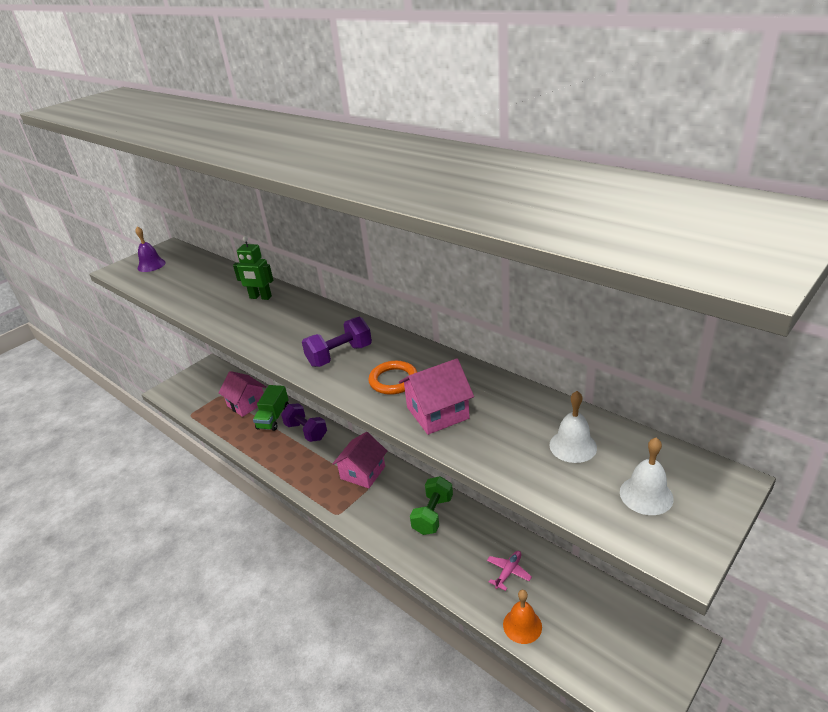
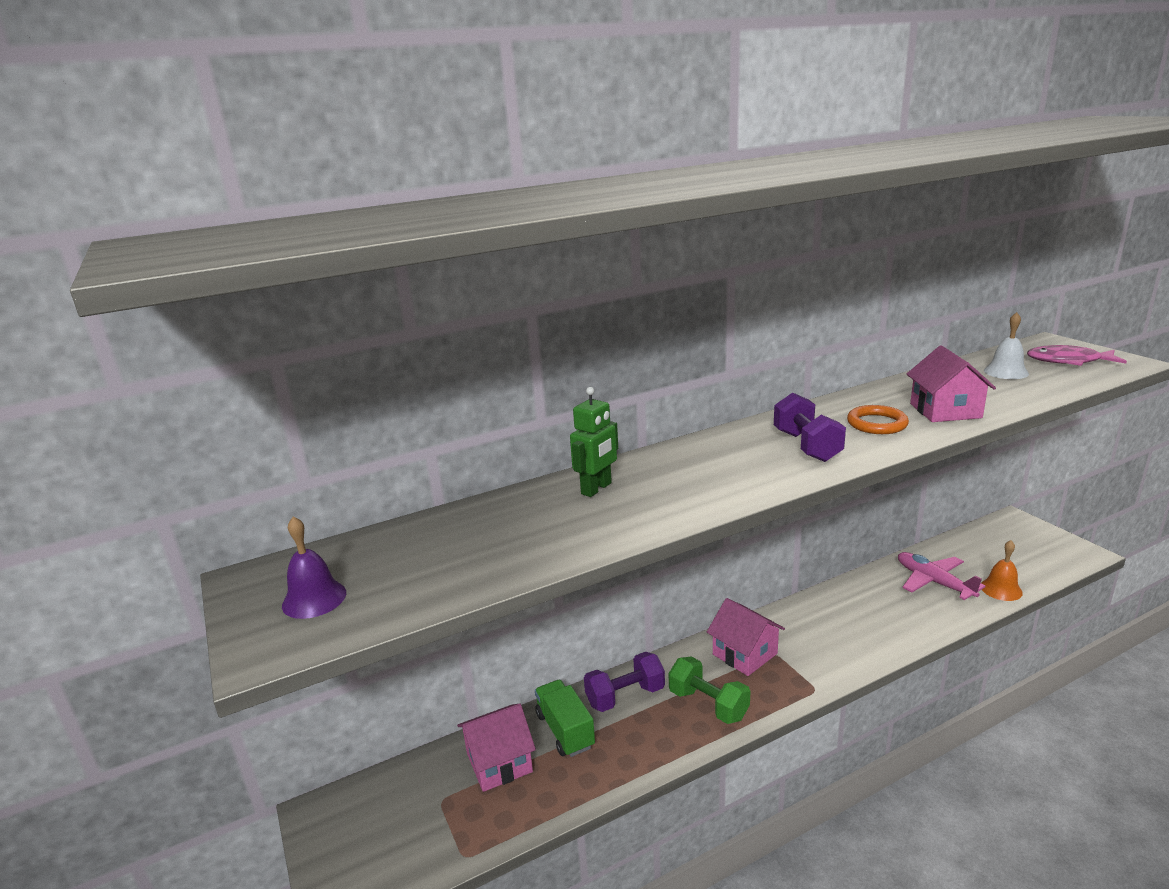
camera: 70 degrees left, 10 degrees down
green truck [253,385,289,431] -> green truck turned 150 degrees counterclockwise [535,680,595,757]
green dumbbell [410,476,453,535] -> green dumbbell moved to [669,657,750,724]
pink plane [487,551,532,591] -> pink plane [898,552,985,600], size x1.71
white bell [620,437,674,515] -> pink fish [1027,345,1127,366]

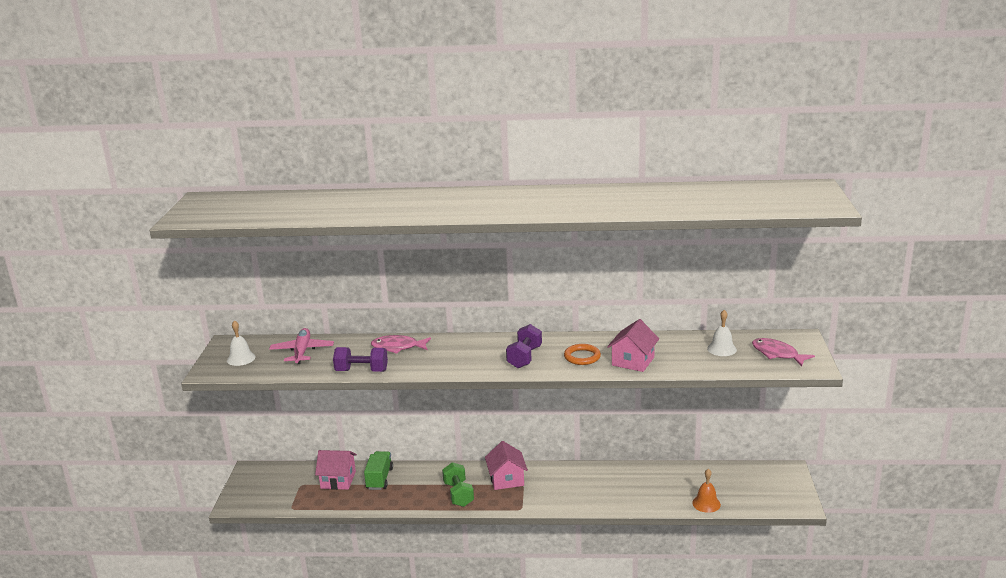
camera: 30 degrees right, 0 degrees up
purple bell [282,516,346,619] -> white bell [227,320,256,366]
green robot [570,387,618,497] -> pink fish [371,335,431,354]
purple dumbbell [584,652,665,712] -> purple dumbbell moved to [333,347,388,372]
pink plane [898,552,985,600] -> pink plane moved to [269,328,334,364]

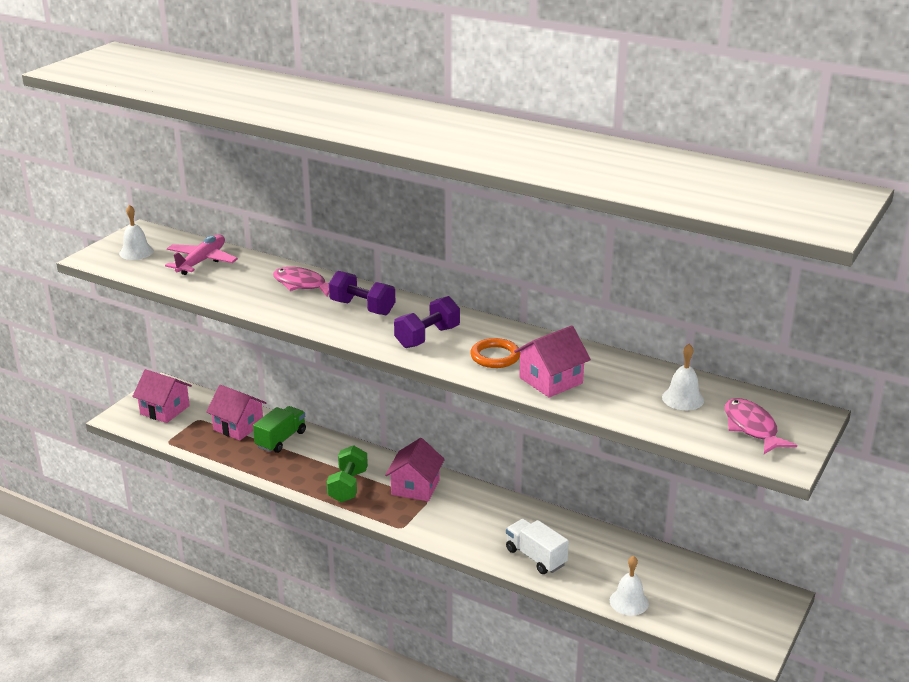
camera: 25 degrees right, 5 degrees up
purple dumbbell [333,347,388,372] -> purple dumbbell moved to [329,271,395,315]
orange bell [692,469,721,513] -> white bell [610,555,649,616]
none -> pink house [132,369,192,423]
none -> white truck [506,519,569,574]

